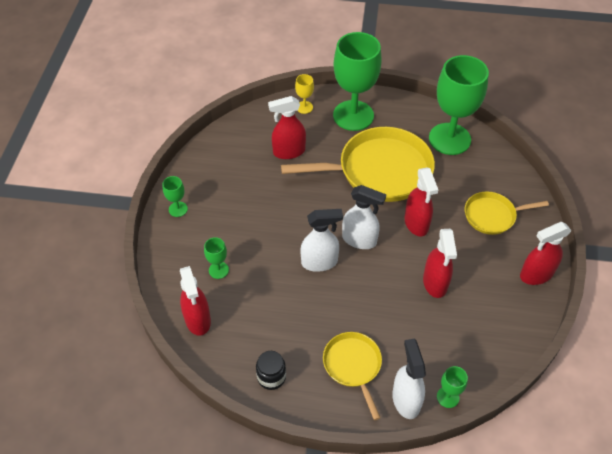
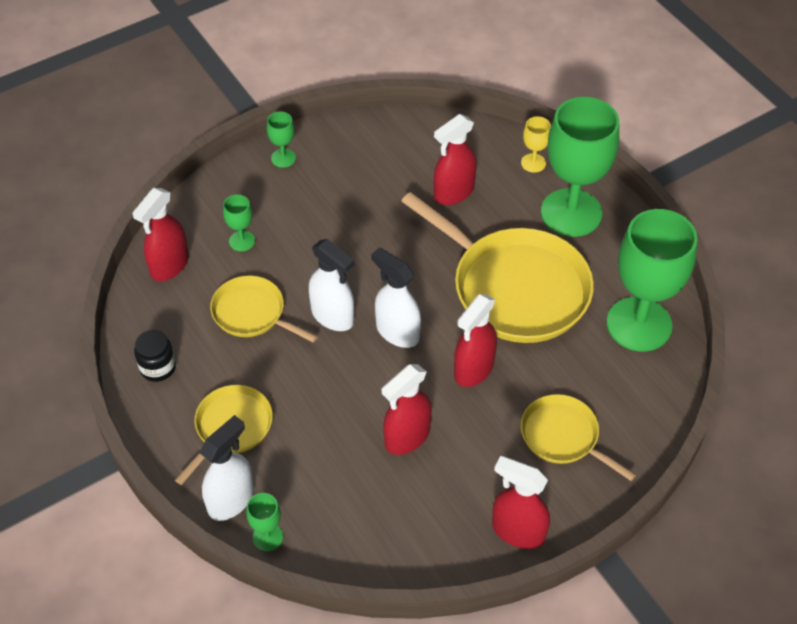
camera: 50 degrees right, 0 degrees up
red spray bottle [268,96,306,159] -> red spray bottle turned 75 degrees counterclockwise [434,114,477,205]
white spray bottle [342,185,386,249] -> white spray bottle turned 150 degrees clockwise [371,248,421,348]
none -> yellow pan [210,275,318,343]

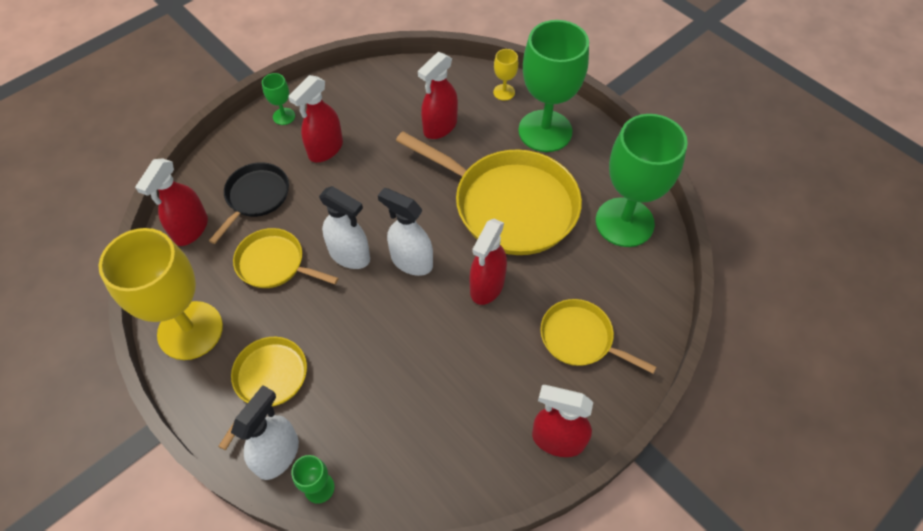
camera: 10 degrees left, 5 degrees up
black jar [134,330,176,382] -> yellow goblet [98,228,223,360]
green goblet [223,194,255,251] -> black pan [209,162,289,244]
red spray bottle [382,364,432,455] -> red spray bottle moved to [288,75,343,162]

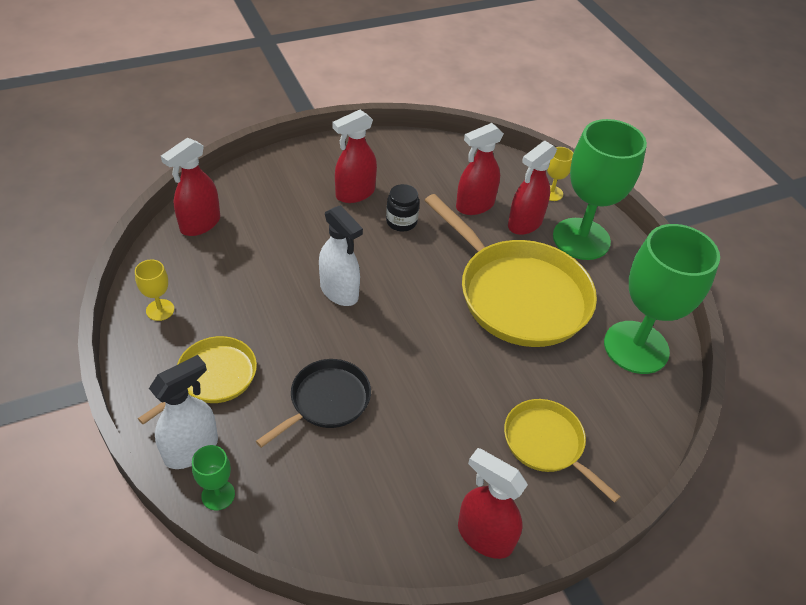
camera: 15 degrees right, 10 degrees down
yellow goblet [98,228,223,360] -> yellow goblet [135,260,174,321], size x0.42
black pan [209,162,289,244] -> black pan moved to [256,359,371,448]
yellow pan [233,228,339,288] -> none
green goblet [262,73,295,125] -> none
white spray bottle [378,188,433,276] -> none
red spray bottle [470,218,507,305] -> red spray bottle moved to [508,141,557,235]
none -> black jar [386,184,419,232]

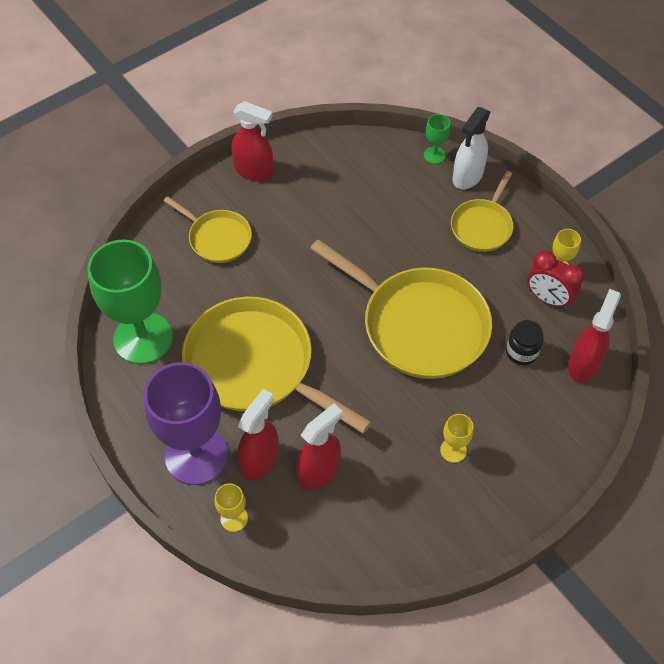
camera: 170 degrees right, 10 degrees up
black pan [256,359,371,448] -> none
white spray bottle [319,205,363,306] -> yellow pan [310,239,492,379]
red spray bottle [333,110,377,203] -> yellow goblet [440,414,474,463]
black jar [386,184,419,232] -> black jar moved to [506,320,543,365]
green goblet [553,119,647,260] -> purple goblet [144,362,228,485]
none -> red clock [527,250,584,309]

